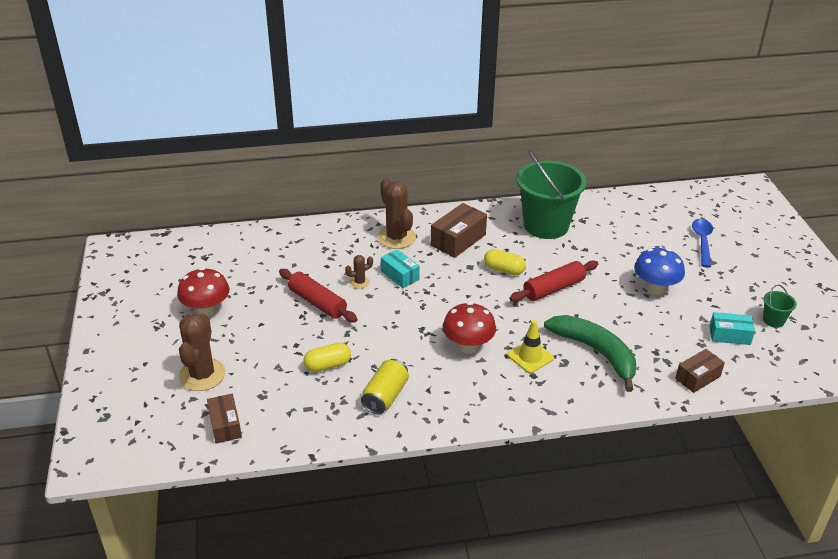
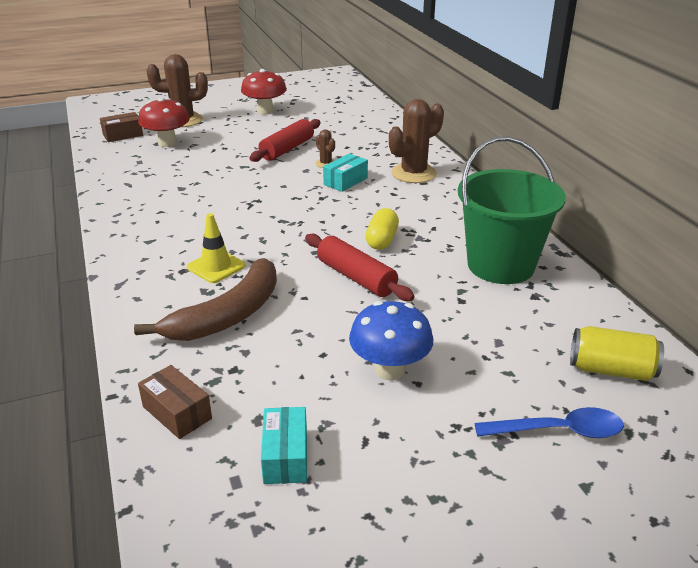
camera: 80 degrees right, 5 degrees down
yellow capsule [304,342,351,372] -> none
yellow can [361,359,409,414] -> yellow can moved to [570,326,664,381]
brown box [431,203,487,258] -> none
red mushroom [443,302,496,354] -> red mushroom moved to [138,97,190,147]
green banana [544,315,636,392] -> brown banana [134,258,277,341]
green bucket [763,285,797,328] -> none

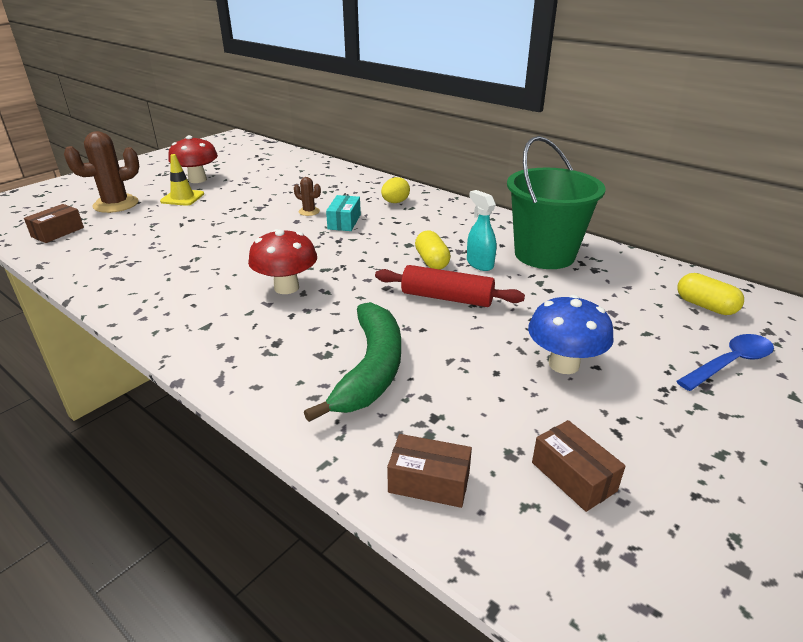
camera: 30 degrees left, 0 degrees up
brown banana [134,258,277,341] -> green banana [304,302,401,422]
red mushroom [138,97,190,147] -> red mushroom moved to [248,229,317,294]
yellow traffic cone [187,213,245,283] -> yellow traffic cone moved to [160,154,204,206]
red rolling pin [249,119,321,162] -> none
turquoise box [261,407,307,484] -> brown box [532,420,625,512]
brown cactus [389,99,444,183] -> yellow egg [381,177,410,203]
yellow can [570,326,664,381] -> yellow capsule [678,273,744,315]
none -> turquoise spray bottle [467,190,496,271]

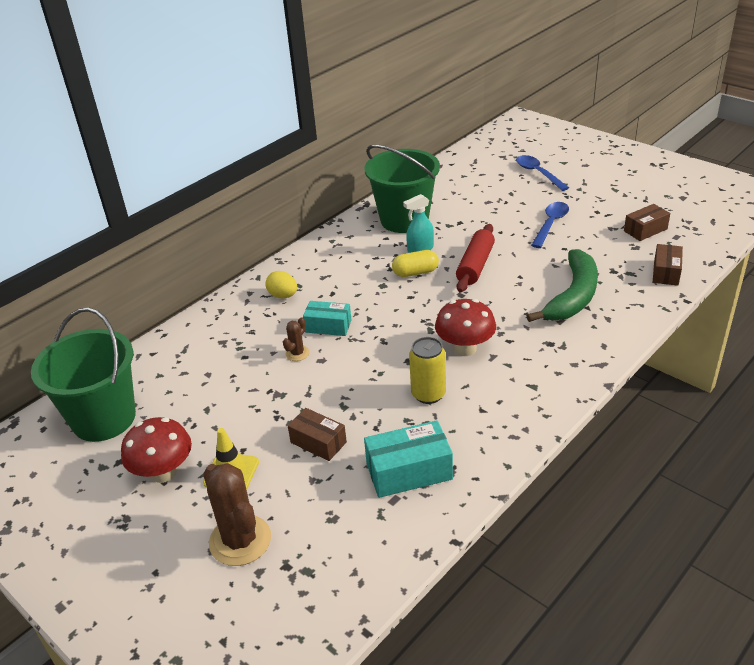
camera: 85 degrees left, 5 degrees up
brown box [24,204,84,243] -> brown box moved to [288,408,347,461]
green banana [304,302,401,422] -> green banana turned 105 degrees clockwise [527,249,598,322]
blue mushroom [528,295,614,374] -> blue spoon [531,202,569,248]
yellow capsule [678,273,744,315] -> none
none -> green bucket [31,308,136,442]
none -> turquoise box [364,420,453,498]
none -> yellow can [409,337,446,404]

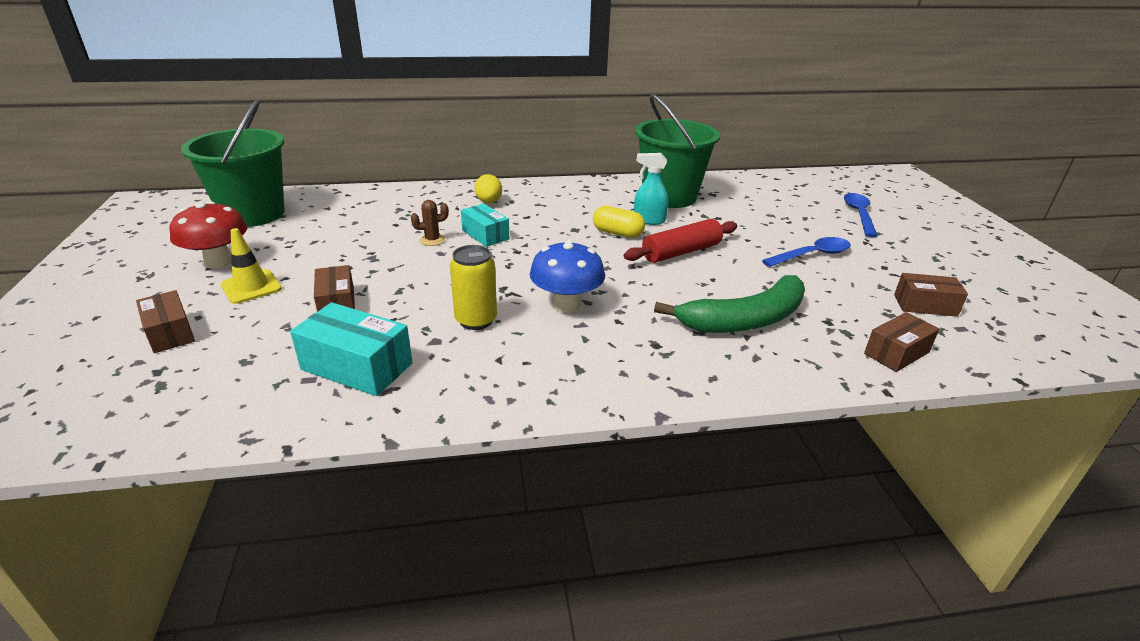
camera: 35 degrees right, 5 degrees down
brown cactus [203,463,271,566] -> brown box [136,290,195,353]
red mushroom [435,299,496,356] -> blue mushroom [530,240,605,313]

